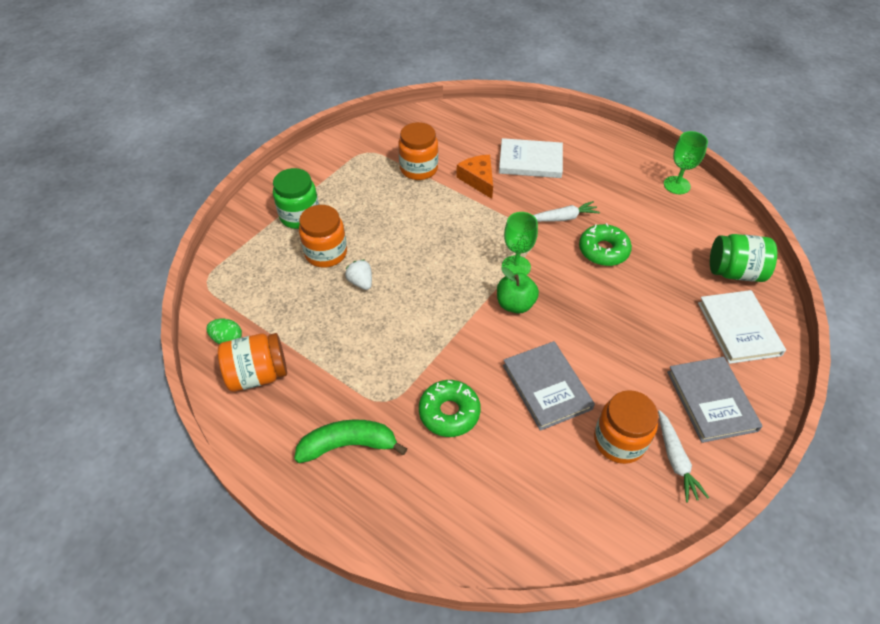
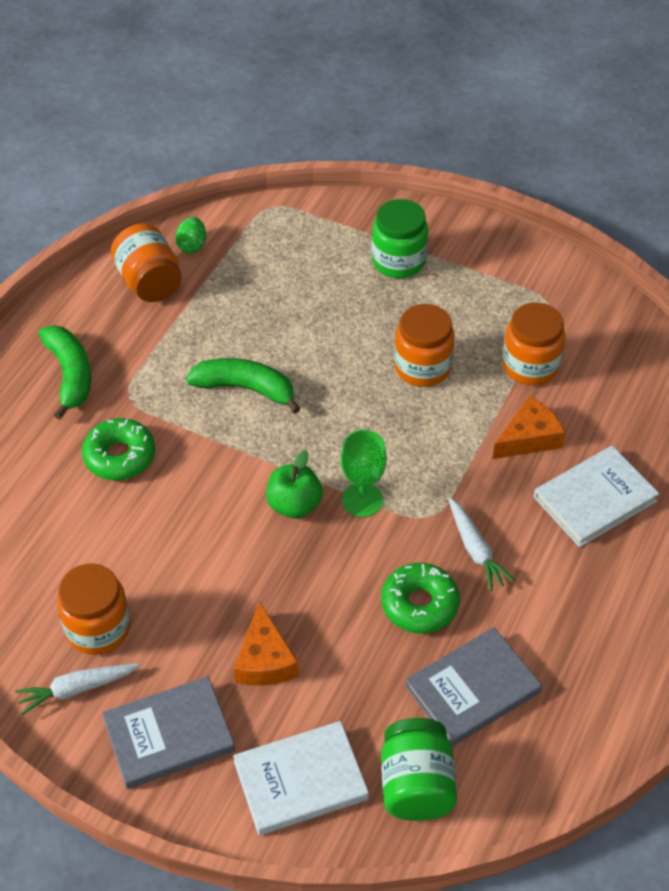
camera: 80 degrees right, 0 degrees up
orange jar [299,205,347,268] -> orange jar moved to [394,304,455,387]
white strawberry [345,260,372,290] -> none
white book [499,138,563,178] -> white book turned 60 degrees clockwise [534,446,659,547]
grey book [503,341,595,431] -> grey book moved to [405,627,542,747]
green goblet [664,131,708,194] -> none
none -> green banana [186,358,301,414]
none -> orange cheese [234,601,299,686]

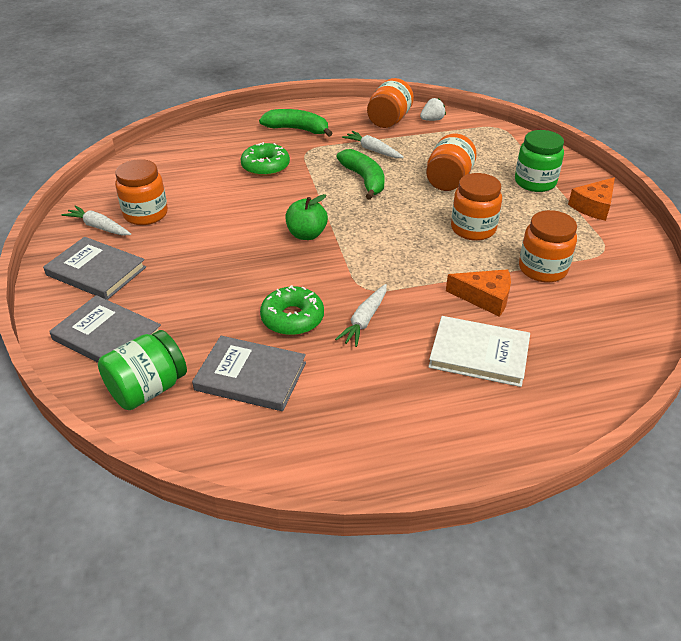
camera: 50 degrees right, 10 degrees down
green banana [39,325,91,420] -> green banana turned 105 degrees counterclockwise [259,109,333,137]
green egg [175,217,206,254] -> white strawberry [420,98,446,121]
white book [233,721,369,835] -> grey book [49,295,161,363]
orange cheese [234,601,299,686] -> orange cheese moved to [568,177,615,221]
green goblet [340,430,387,517] -> none
none -> white carrot [342,131,404,158]
none -> orange jar [426,134,477,191]

